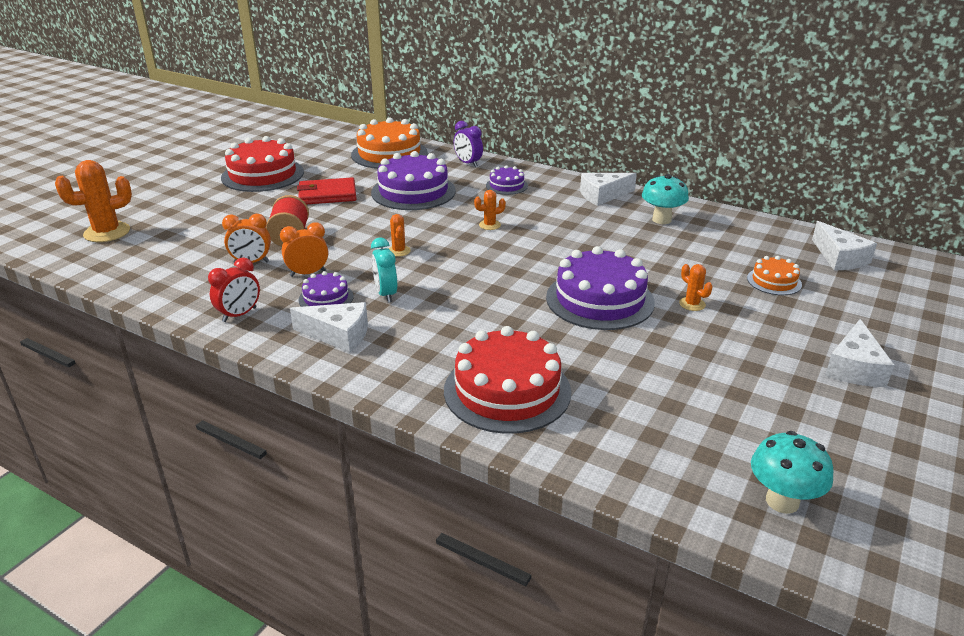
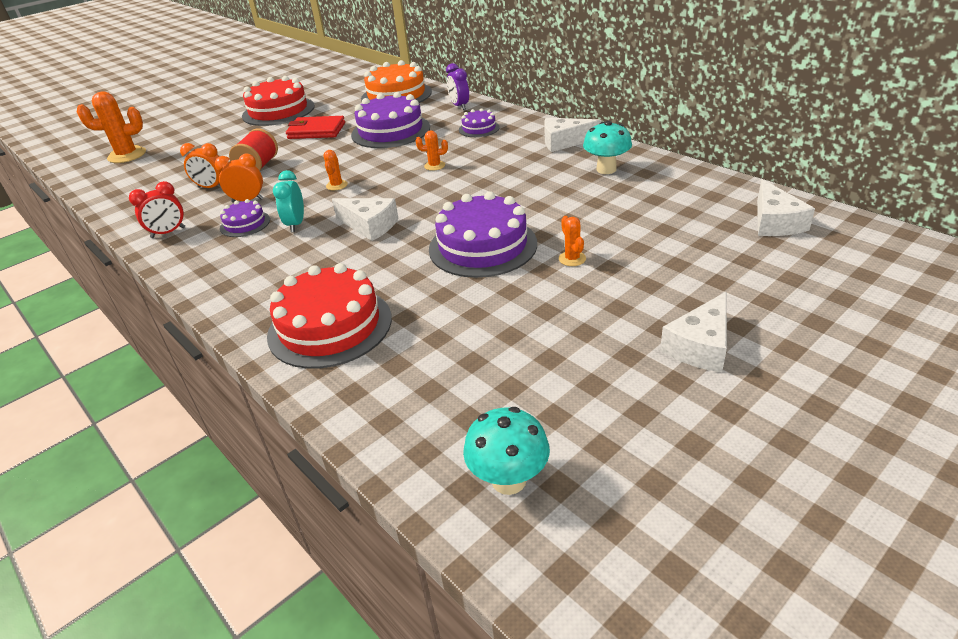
camera: 20 degrees right, 5 degrees up
white cheese [290,302,368,353] -> white cheese moved to [332,198,398,241]
orange cake [747,256,802,295] -> none

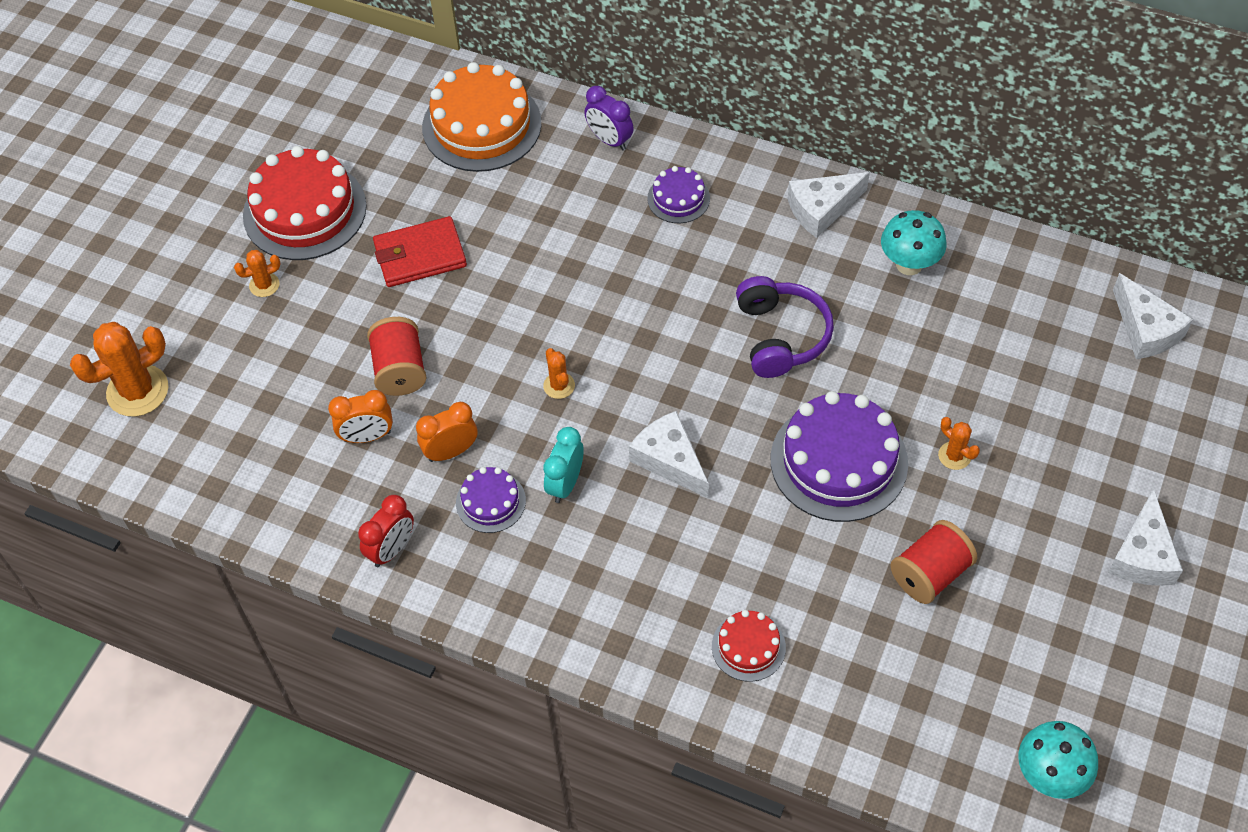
camera: 25 degrees left, 20 degrees up
red cake [267,263,392,369] -> red cake [712,610,786,682], size x0.51
turquoise clock [273,170,304,232] -> turquoise clock turned 45 degrees clockwise [543,427,584,503]
white cheese [332,198,398,241] -> white cheese turned 135 degrees counterclockwise [629,411,709,498]
purple cake [351,92,430,148] -> none
orange cactus [416,130,448,171] -> orange cactus moved to [234,250,280,297]
none -> purple headphones [736,276,834,378]
none -> red spool [890,520,977,604]

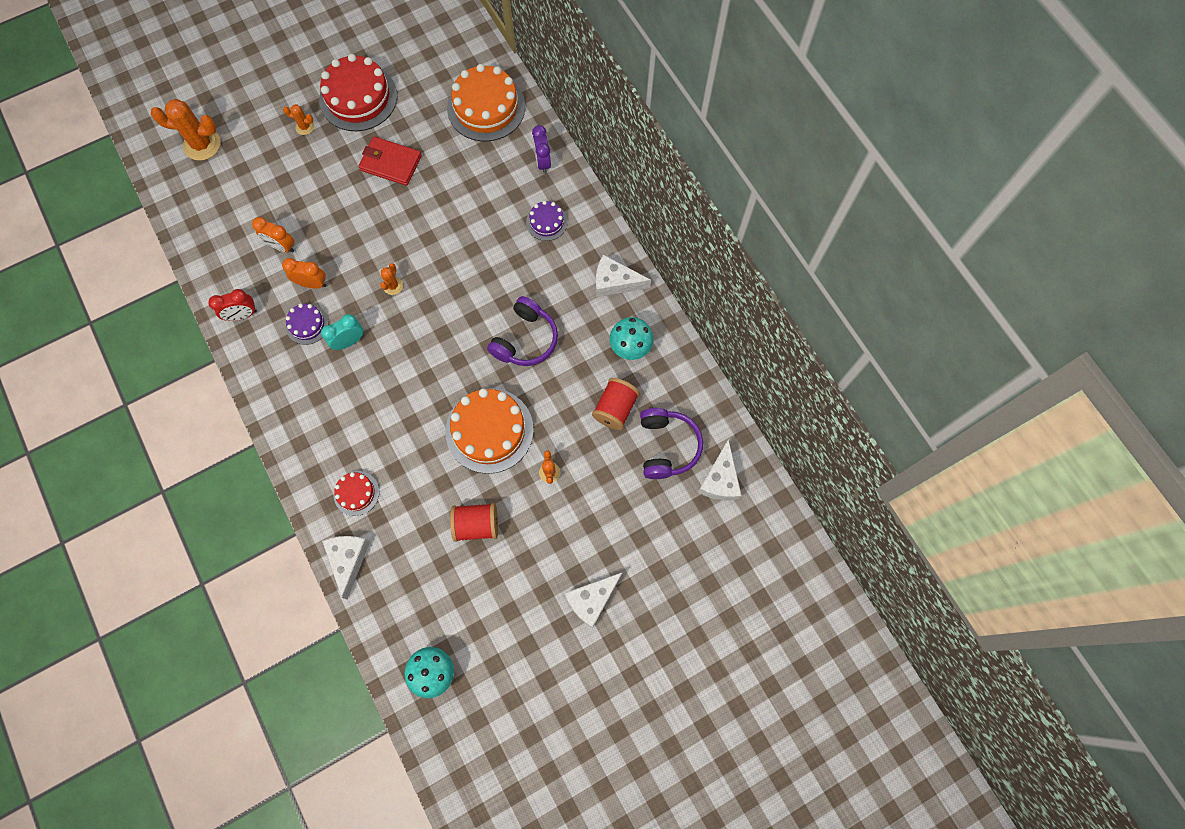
camera: 35 degrees right, 15 degrees up
red spool [367,317,427,396] -> red spool moved to [592,378,640,430]
white cheese [629,411,709,498] -> white cheese moved to [322,536,370,599]
purple cake [771,391,908,522] -> orange cake [445,388,534,474]
none -> purple headphones [640,408,703,479]

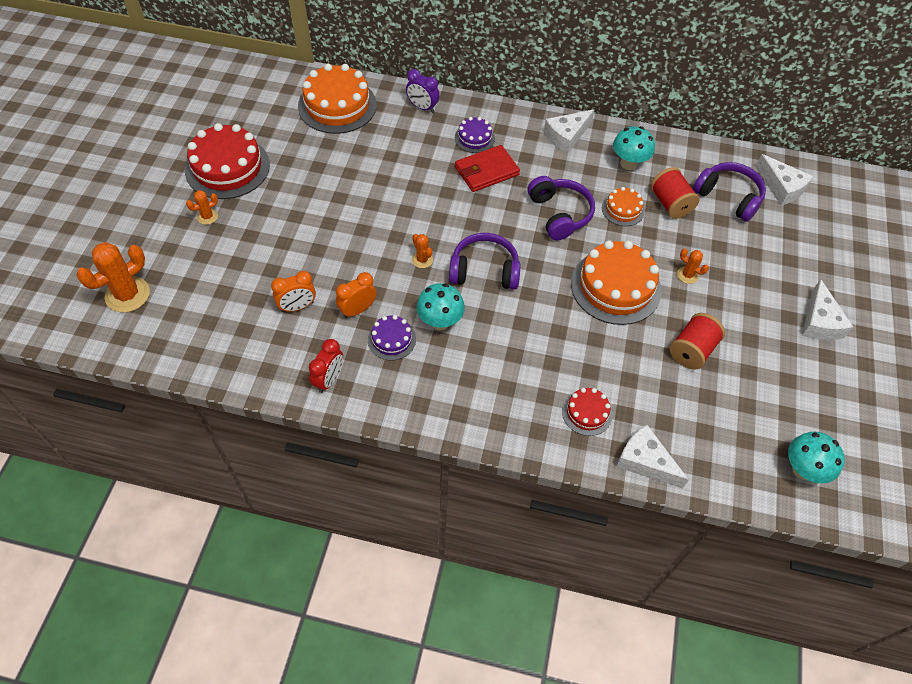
camera: 50 degrees left, 15 degrees down
turquoise clock [321,314,363,350] -> turquoise mushroom [416,283,465,330]
red wallet [358,136,422,186] -> red wallet moved to [455,145,520,192]
none -> purple headphones [449,233,521,290]
none -> orange cake [602,187,645,226]

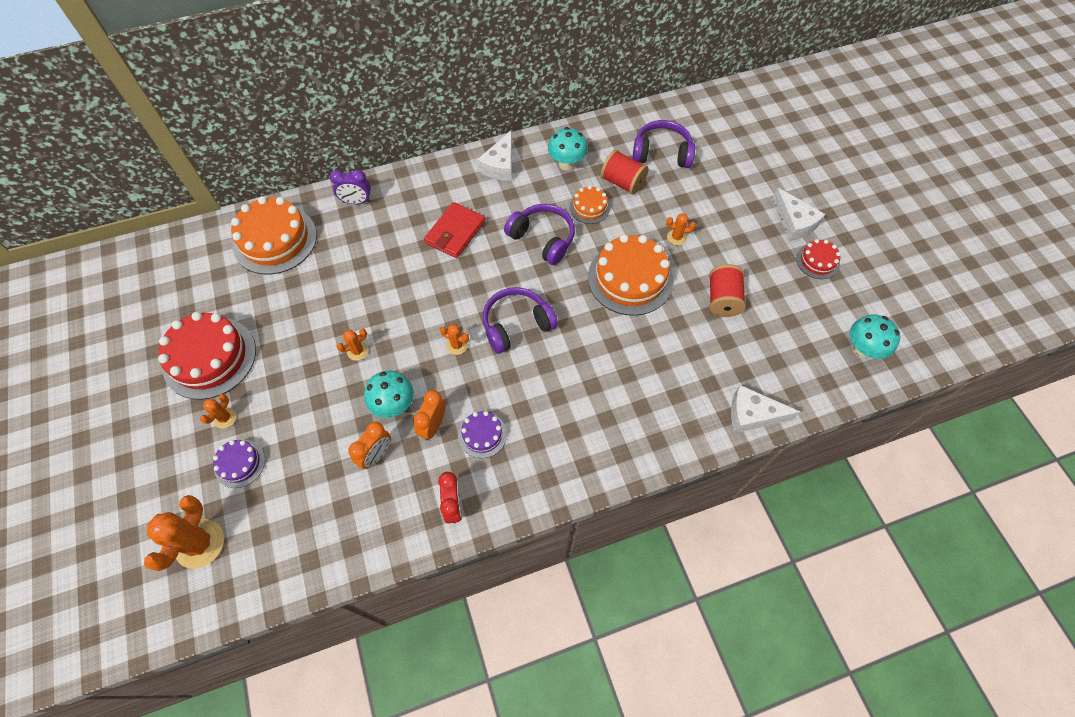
camera: 30 degrees left, 5 degrees up
turquoise mushroom [416,283,465,330] -> turquoise mushroom moved to [364,371,414,418]
purple cake [455,117,495,153] -> purple cake moved to [213,440,265,488]
red cake [562,388,613,436] -> red cake moved to [796,239,841,279]
white cheese [756,154,813,206] -> none
none -> orange cactus [337,328,369,361]

